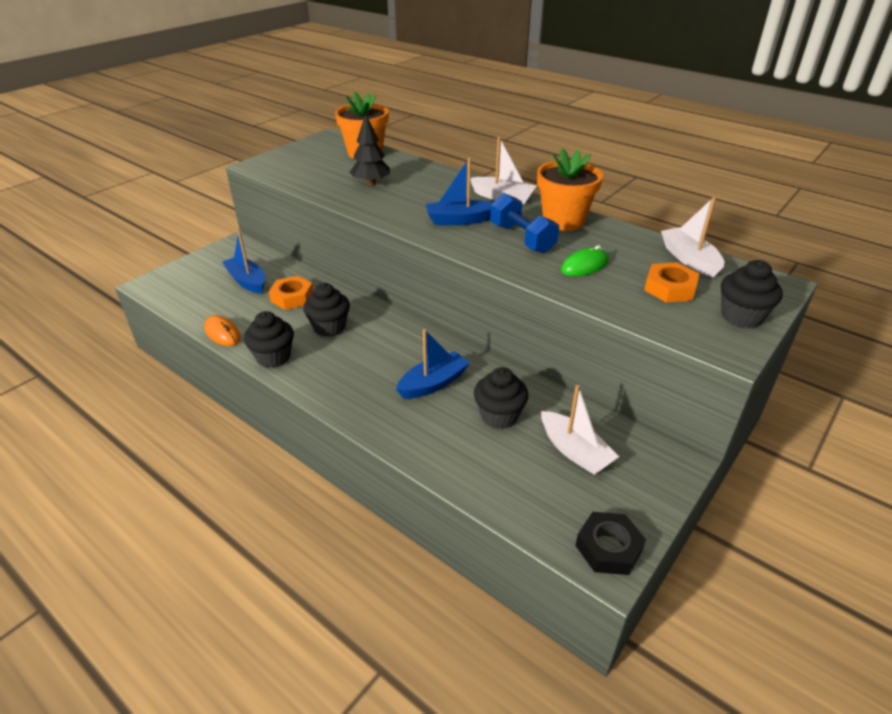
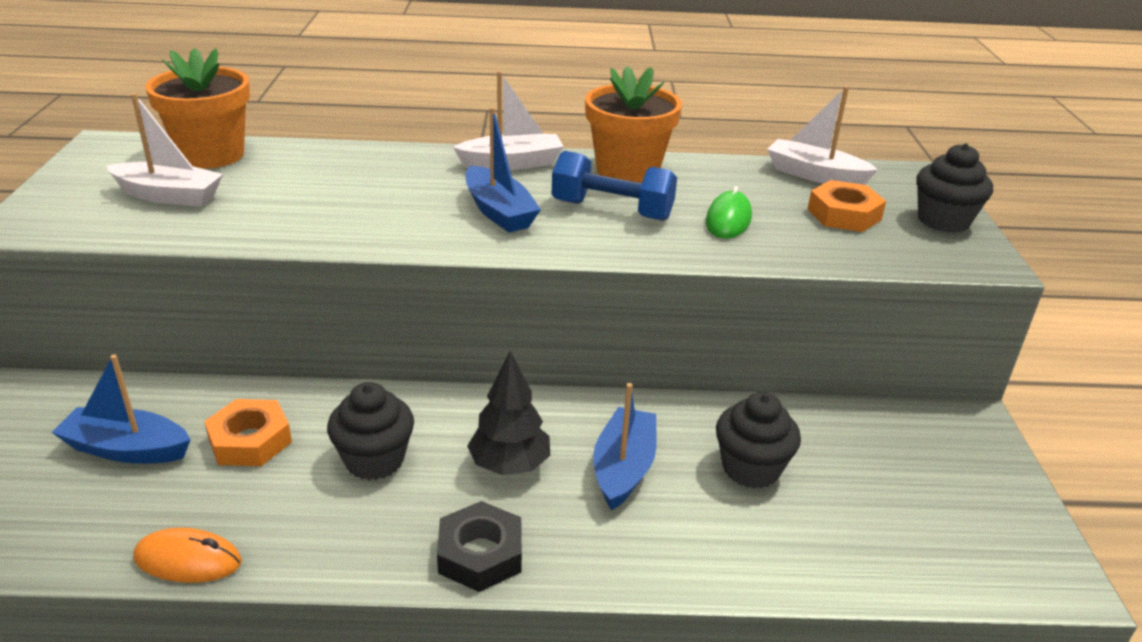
camera: 40 degrees left, 5 degrees down
black cupcake [244,311,294,368] -> none
black tree [350,114,390,186] -> black tree moved to [467,351,550,475]
blue boat [426,158,492,225] -> blue boat turned 75 degrees counterclockwise [465,107,541,233]
white boat [541,385,619,474] -> white boat moved to [106,93,223,207]
black nut [575,512,646,575] -> black nut moved to [437,501,522,592]

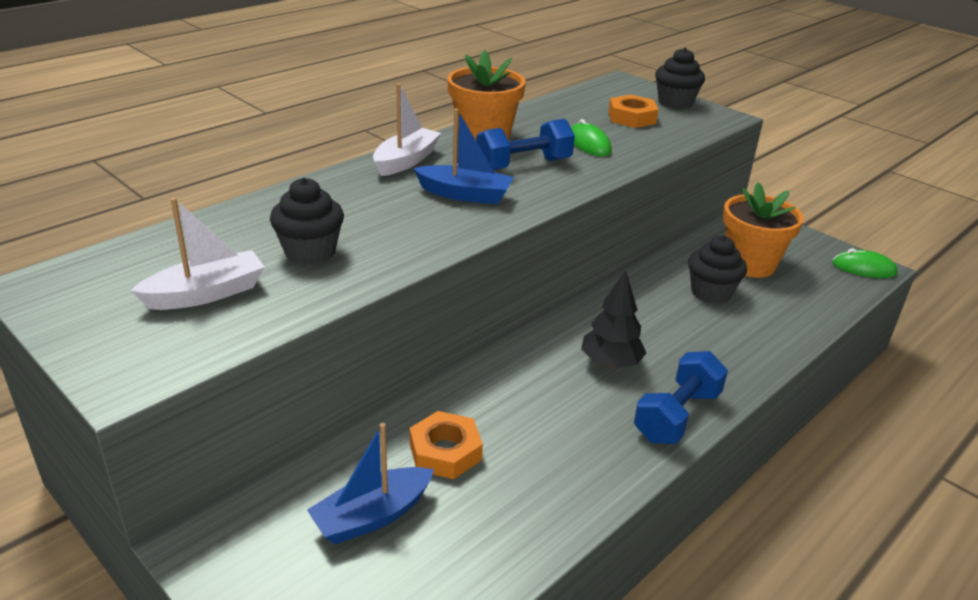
camera: 45 degrees left, 0 degrees up
orange mouse [133,528,242,583] -> none
orange flower pot [145,48,250,169] -> orange flower pot moved to [723,182,804,278]
black cupcake [327,382,414,480] -> black cupcake moved to [270,178,344,265]
black nut [437,501,522,592] -> blue dumbbell [634,351,728,444]
blue boat [593,383,657,510] -> none
white boat [767,86,878,185] -> none
none -> green mouse [832,249,898,278]

